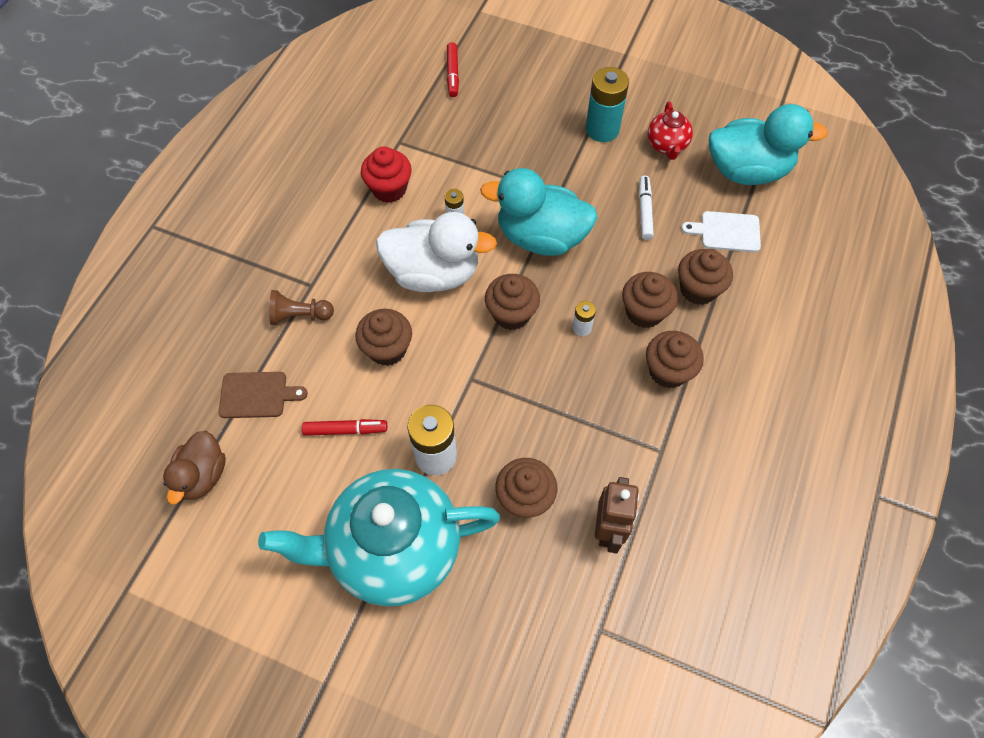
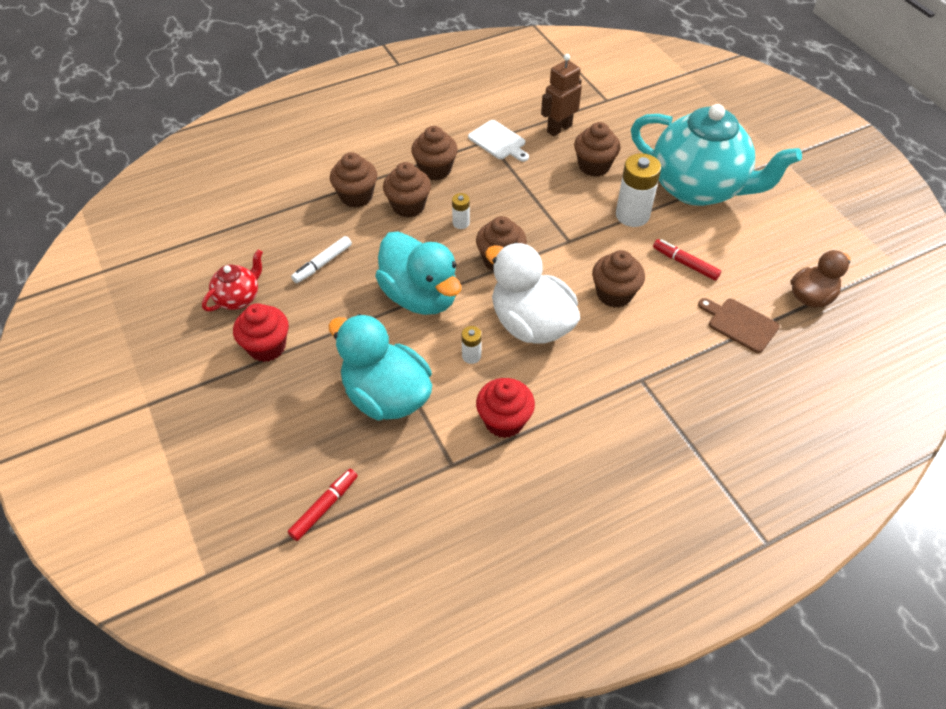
camera: 140 degrees left, 10 degrees down
brown pawn [269,290,334,325] -> none
turquoise battery [585,67,629,142] -> red cupcake [233,303,289,362]
white cutting board [681,211,761,252] -> white cutting board moved to [468,120,529,162]
turquoise duck [709,104,828,185] -> turquoise duck moved to [328,314,432,420]

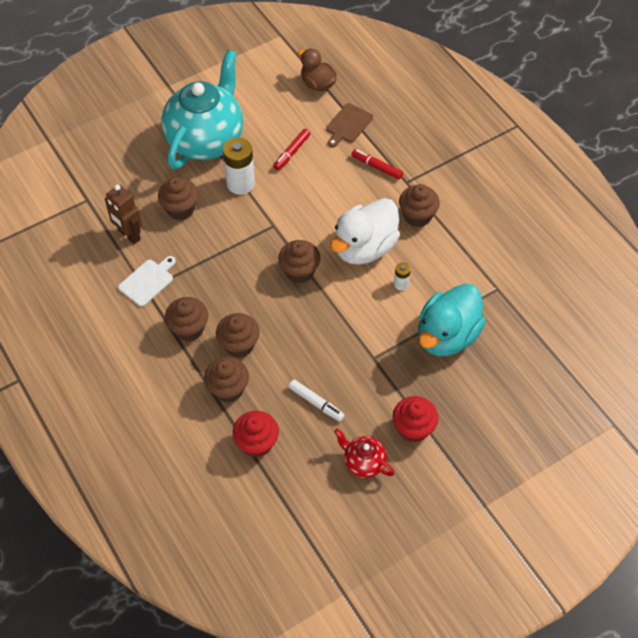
camera: 95 degrees left, 5 degrees up
red marker [288,469,358,541] -> red marker moved to [351,149,403,180]
turquoise duck [375,231,461,315] -> none
white battery [452,193,470,229] -> none
red cupcake [476,378,535,438] -> red cupcake moved to [233,411,279,457]
brown cupcake [592,250,645,308] -> brown cupcake moved to [399,184,440,227]

